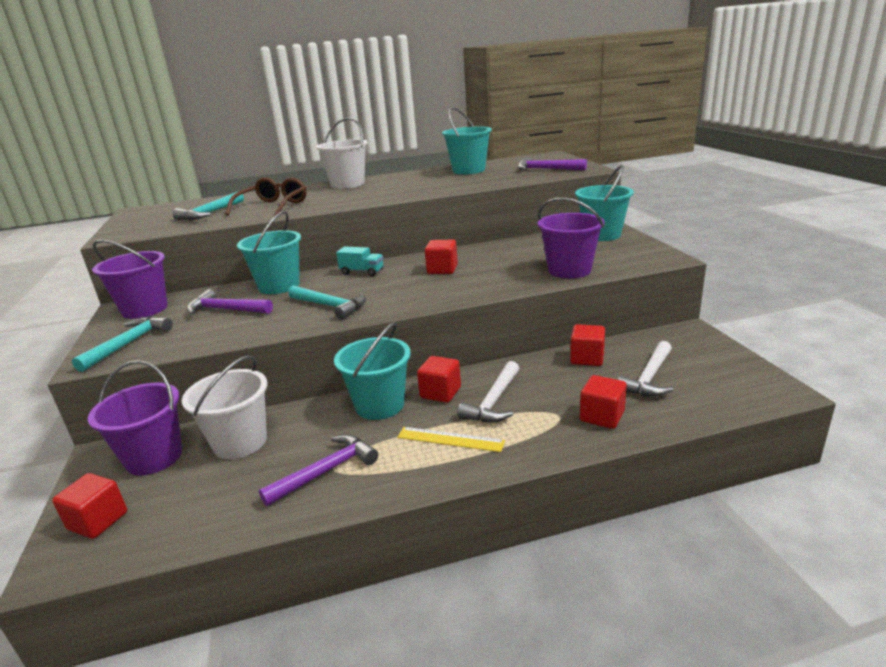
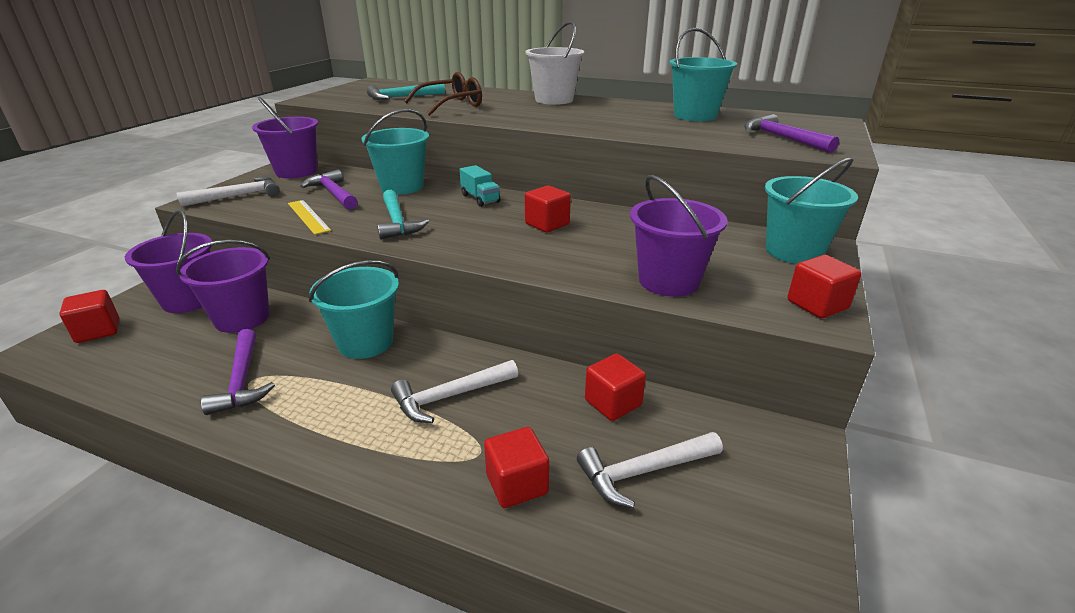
camera: 35 degrees right, 5 degrees up
turquoise hammer [72,316,173,372] -> white hammer [177,177,280,207]
white bucket [182,355,267,459] -> purple bucket [176,240,270,333]
purple hammer [259,434,378,506] -> purple hammer turned 75 degrees clockwise [201,329,275,415]
yellow ruler [397,427,505,452] -> yellow ruler moved to [288,200,331,235]
red cube [417,356,461,403] -> red cube moved to [788,255,861,318]

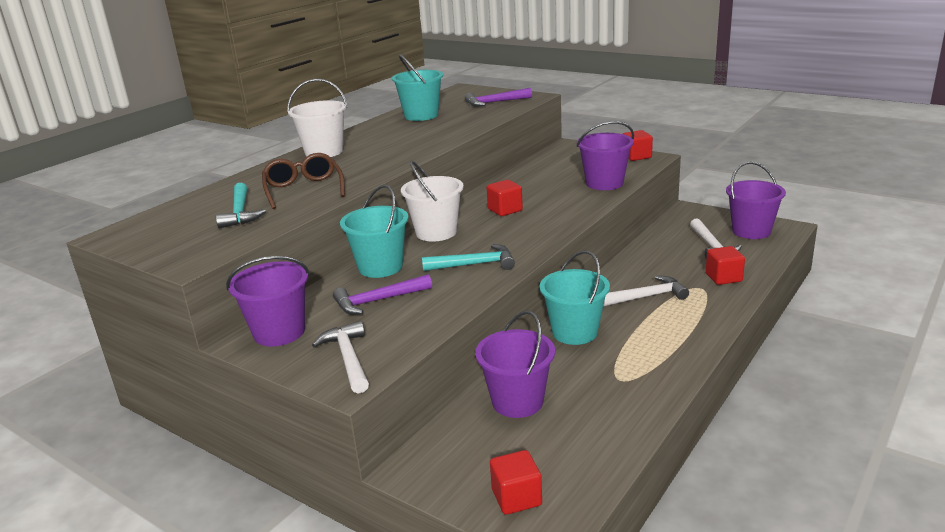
camera: 75 degrees left, 5 degrees down
purple bucket [125,210,212,313] -> purple bucket moved to [726,161,786,239]
purple hammer [201,329,275,415] -> none
yellow ruler [288,200,331,235] -> none
white hammer [391,360,518,423] -> white hammer turned 90 degrees counterclockwise [603,276,689,307]
turquoise truck [459,165,500,207] -> white bucket [401,161,464,242]
red cube [585,354,646,421] -> none
turquoise bucket [765,157,858,264] -> none

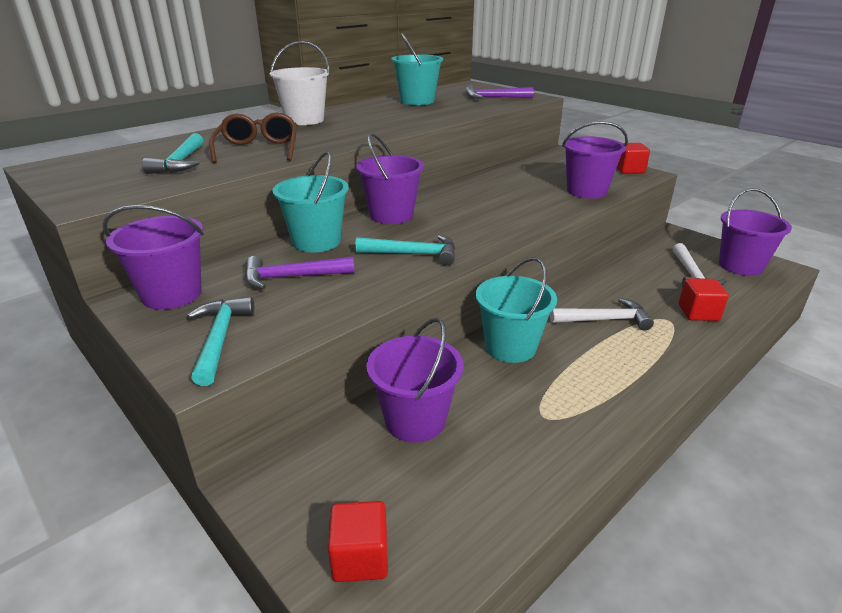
camera: 10 degrees right, 5 degrees up
white hammer [312,321,369,394] -> turquoise hammer [187,297,254,386]
white bucket [401,161,464,242] -> purple bucket [356,133,424,224]
red cube [486,180,523,216] -> none

